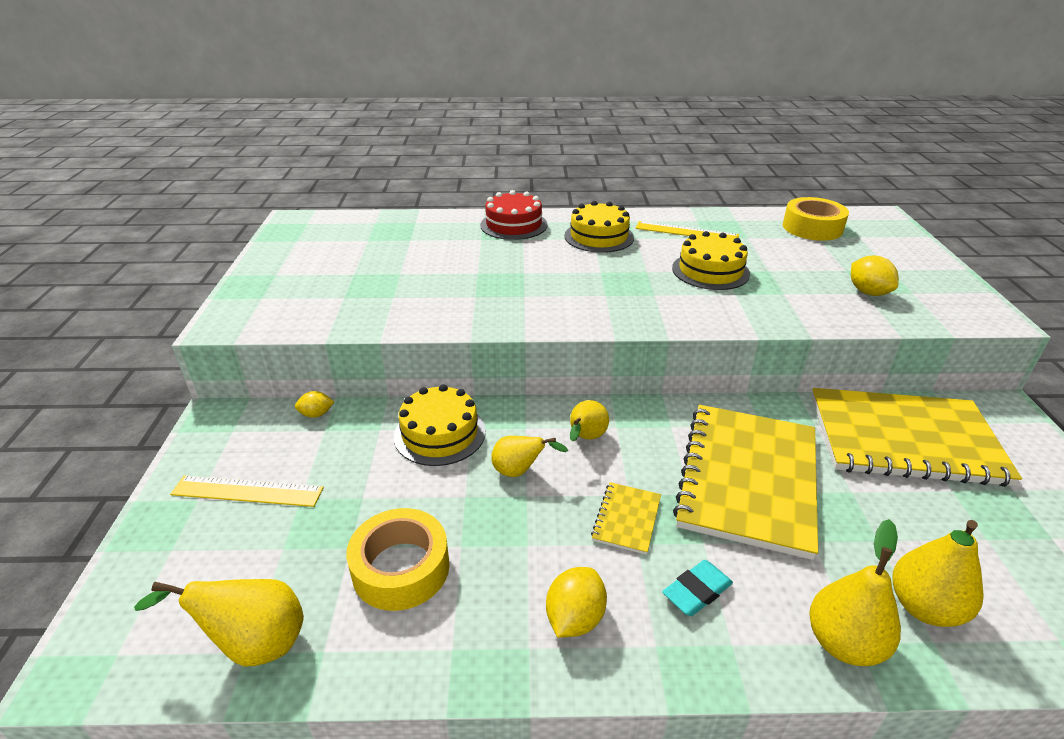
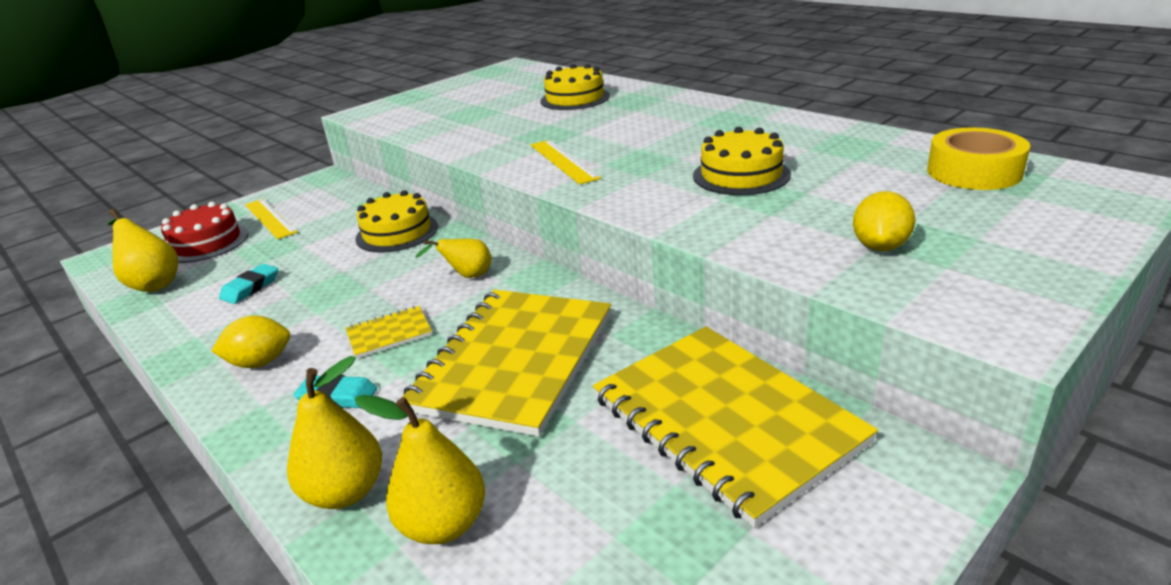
camera: 50 degrees right, 5 degrees down
yellow lemon [295,391,334,418] -> none
yellow tape [346,508,450,611] -> turquoise eraser [219,264,278,304]
red cake [480,190,548,240] -> red cake moved to [161,202,249,263]
yellow pear [491,436,568,477] -> none
yellow cake [564,201,634,253] -> yellow cake moved to [540,64,610,110]
yellow ruler [636,221,739,239] -> yellow ruler moved to [531,140,601,185]
yellow notebook [673,405,818,560] -> yellow notebook turned 45 degrees counterclockwise [402,290,611,437]

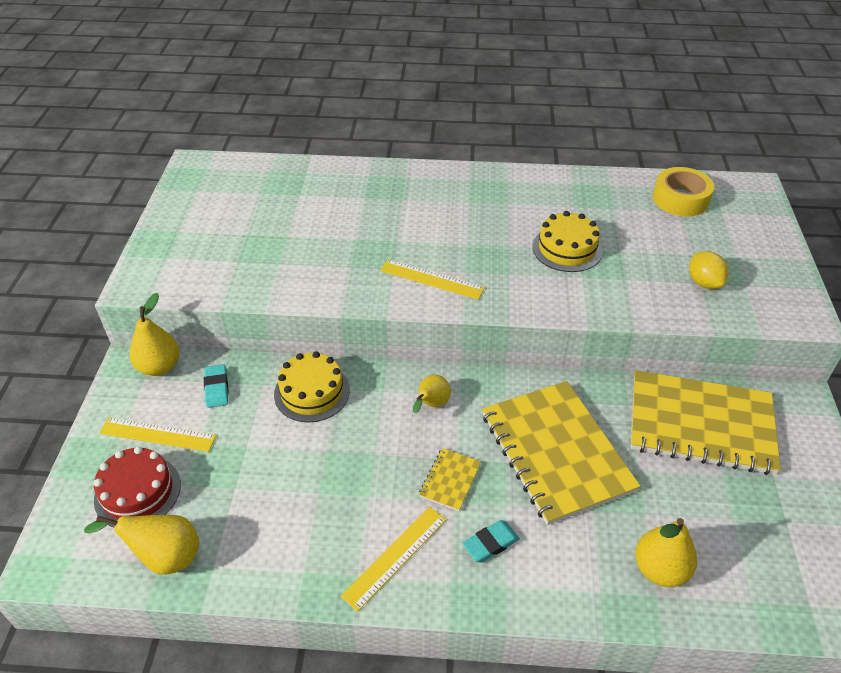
camera: 45 degrees left, 15 degrees up
yellow lemon [211,316,290,368] -> yellow ruler [341,507,447,612]
turquoise eraser [219,264,278,304] -> turquoise eraser moved to [204,364,229,408]
yellow pear [287,356,382,509] -> yellow pear moved to [130,293,180,376]
yellow cake [540,64,610,110] -> none

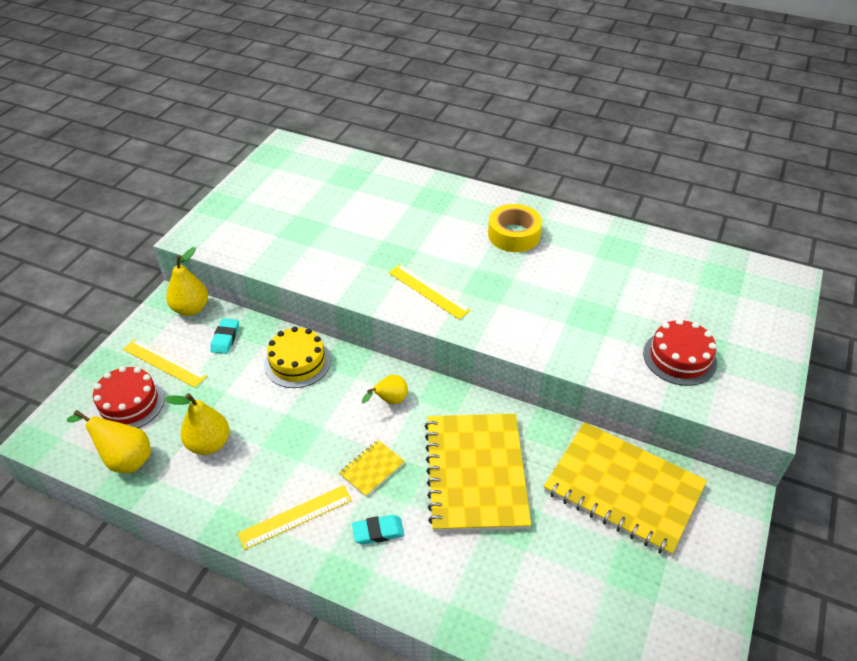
camera: 20 degrees right, 0 degrees up
yellow cake [532,211,603,272] -> none
yellow pear [635,518,697,587] -> yellow pear moved to [164,393,229,455]
yellow tape [653,167,714,216] -> yellow tape moved to [488,204,542,252]
yellow lemon [689,251,729,289] -> red cake [643,319,717,386]

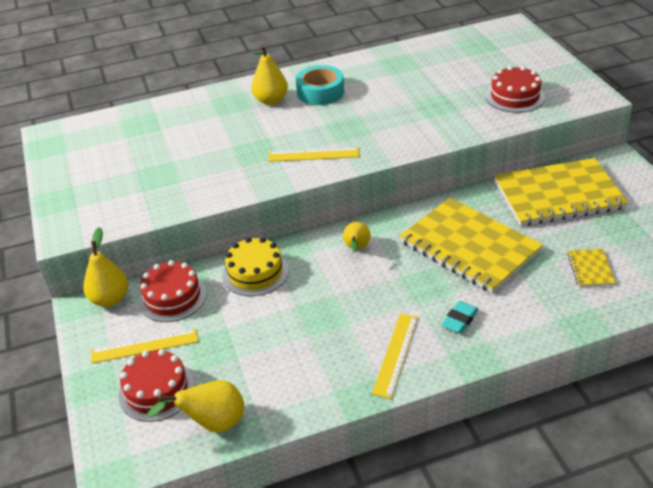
camera: 40 degrees left, 5 degrees down
yellow pear [164,393,229,455] -> yellow pear moved to [251,45,288,105]
turquoise eraser [210,318,239,354] -> red cake [138,260,207,322]
yellow notebook [339,440,405,497] -> yellow notebook moved to [567,249,616,287]
yellow tape [488,204,542,252] -> turquoise tape [296,65,344,105]

